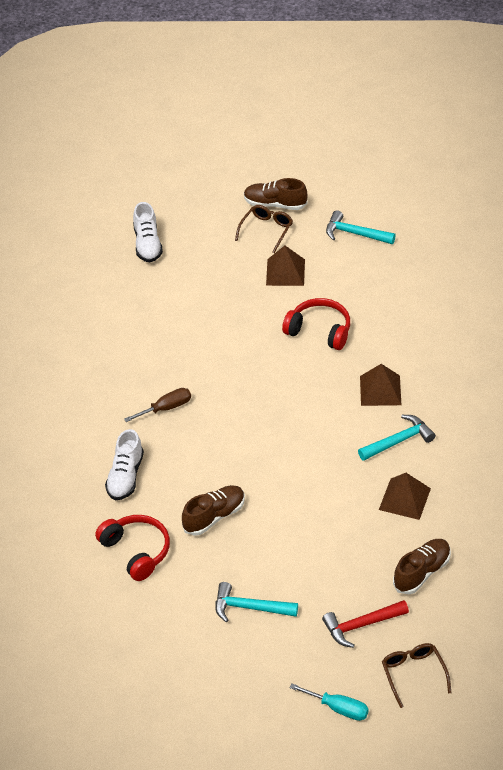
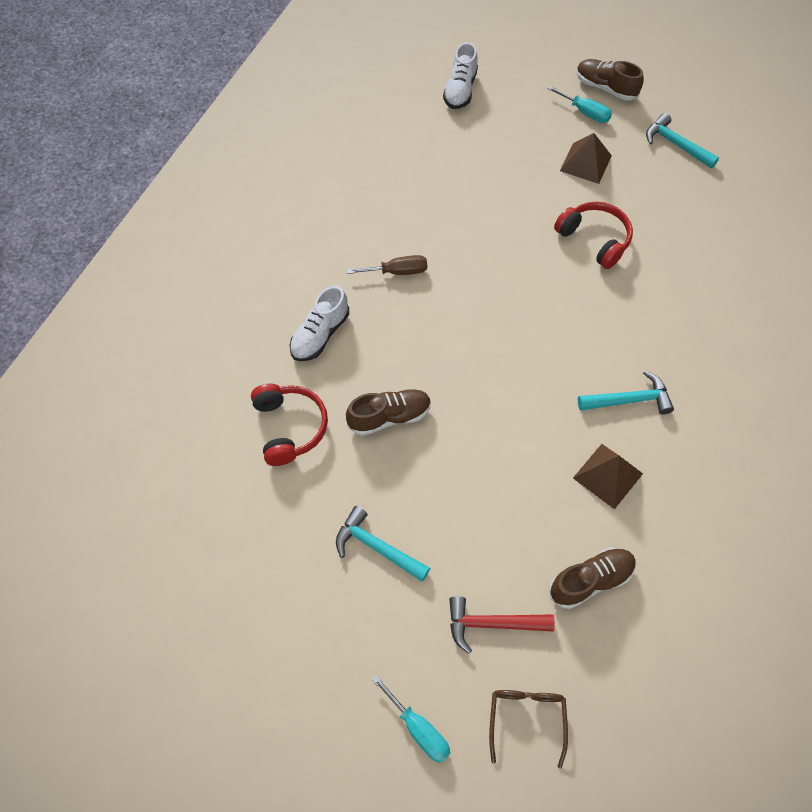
camera: 20 degrees right, 15 degrees up
brown glasses [235,205,293,253] -> turquoise screwdriver [547,86,612,123]
brown pyramid [360,364,401,406] -> none

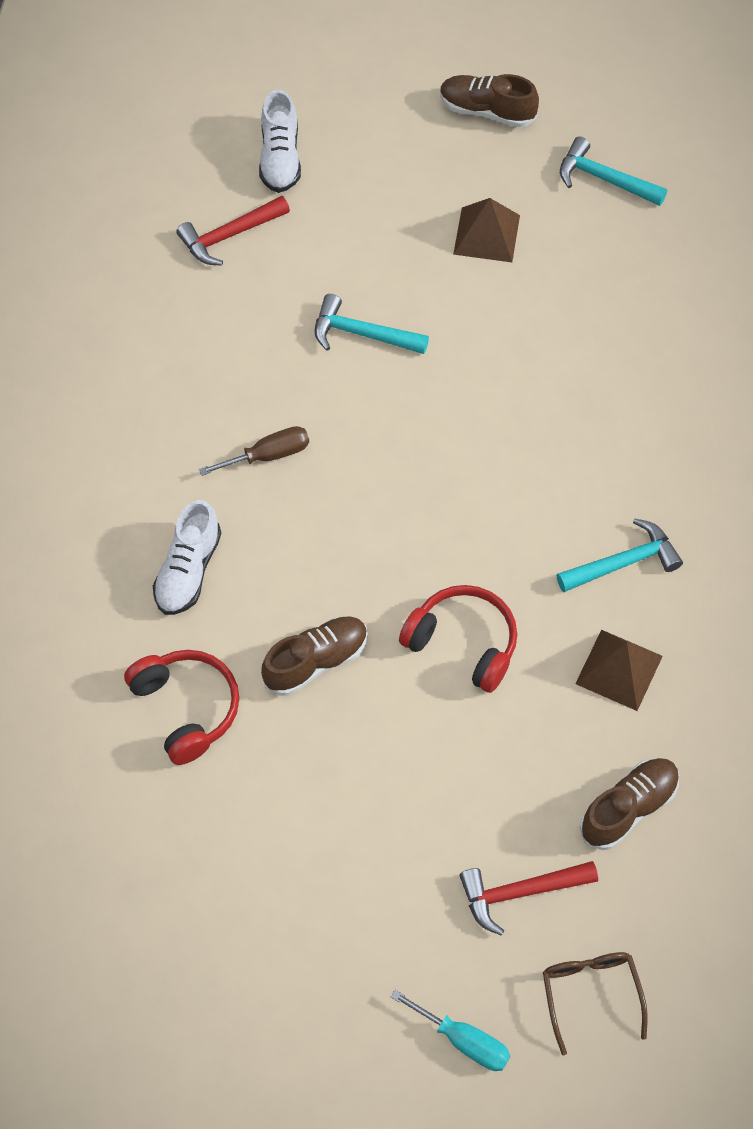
camera: 15 degrees left, 0 degrees up
turquoise hammer [336,506,430,582] -> turquoise hammer moved to [315,294,429,354]
turquoise screwdriver [547,86,612,123] -> none
red headphones [554,202,633,269] -> red headphones moved to [399,585,517,693]
none -> red hammer [176,196,290,266]

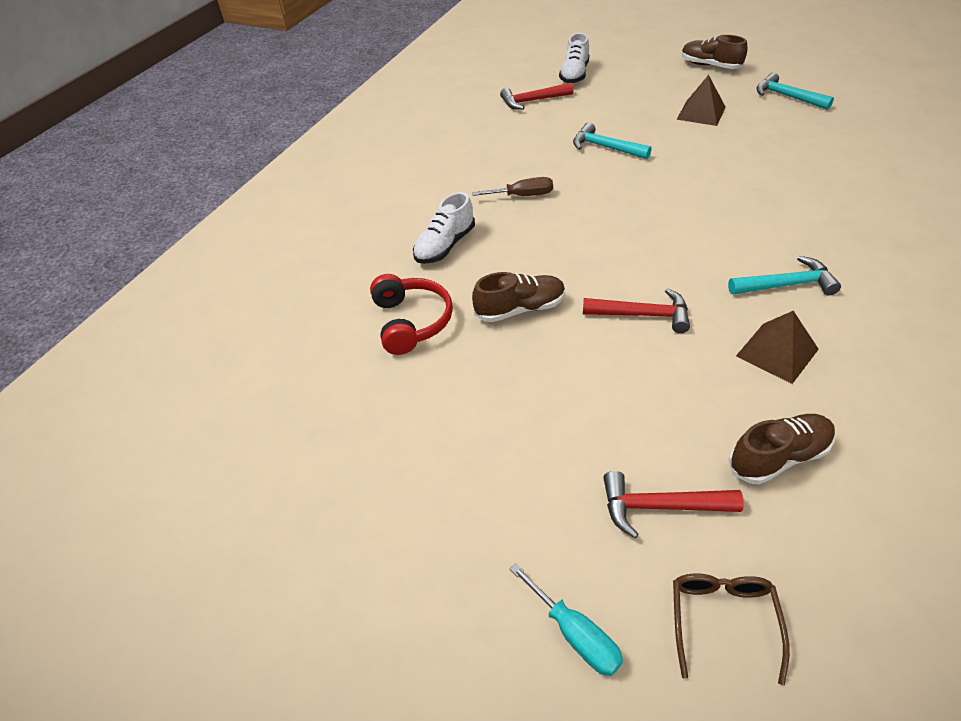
camera: 20 degrees right, 15 degrees down
red headphones [399,585,517,693] -> red hammer [583,288,690,333]

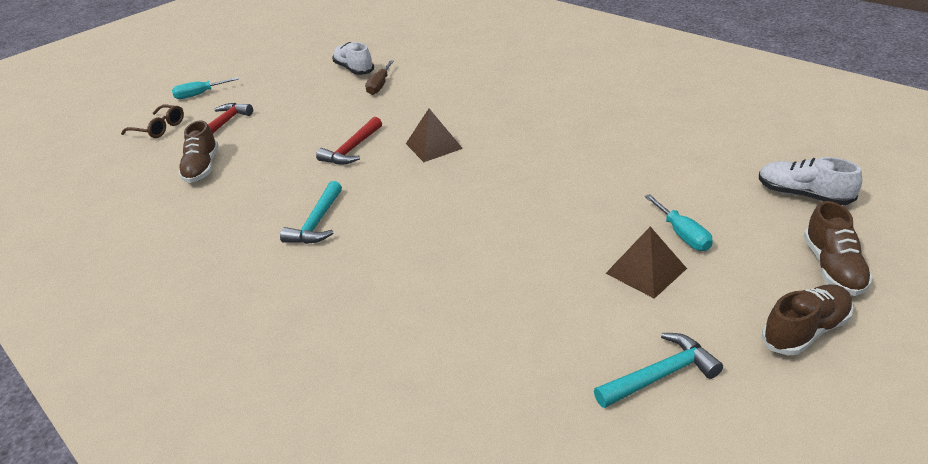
camera: 110 degrees right, 10 degrees down
red headphones [370,274,453,355] -> none
white shoe [413,192,475,264] -> white shoe moved to [332,42,374,75]
brown screwdriver [472,177,553,196] -> brown screwdriver moved to [365,60,394,95]
brown shoe [472,272,565,322] -> brown shoe moved to [804,201,873,296]
red hammer [500,83,574,110] -> none
turquoise hammer [573,122,652,159] -> none
brown pyramid [736,311,819,384] -> brown pyramid moved to [406,109,463,162]
none -> turquoise screwdriver [645,194,713,251]

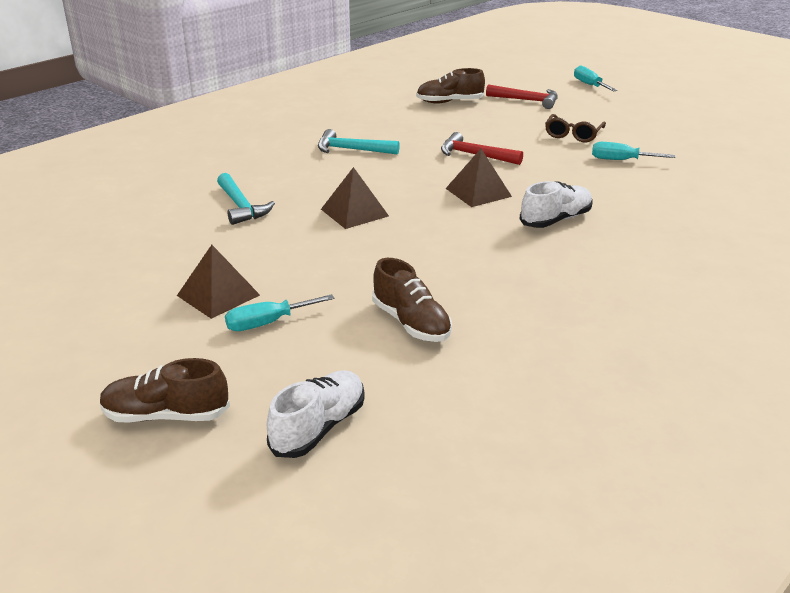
camera: 85 degrees right, 5 degrees down
brown glasses [121,105,184,138] -> brown glasses moved to [545,114,606,142]
white shoe [332,42,374,75] -> white shoe moved to [520,181,592,228]
brown screwdriver [365,60,394,95] -> turquoise screwdriver [592,142,675,160]
turquoise hammer [594,333,723,408] -> turquoise hammer moved to [217,173,275,225]
brown shoe [762,284,853,355] -> brown shoe moved to [372,258,452,342]
none -> brown pyramid [321,167,389,229]

